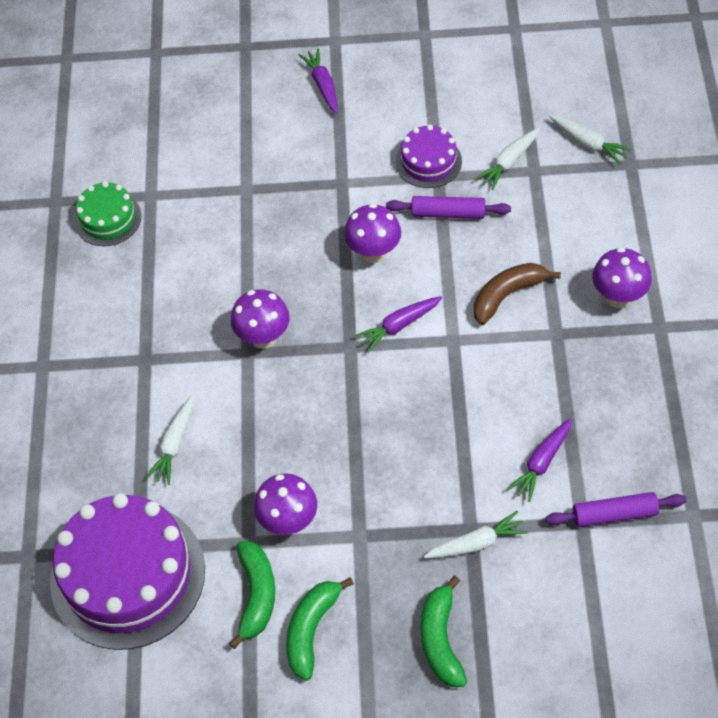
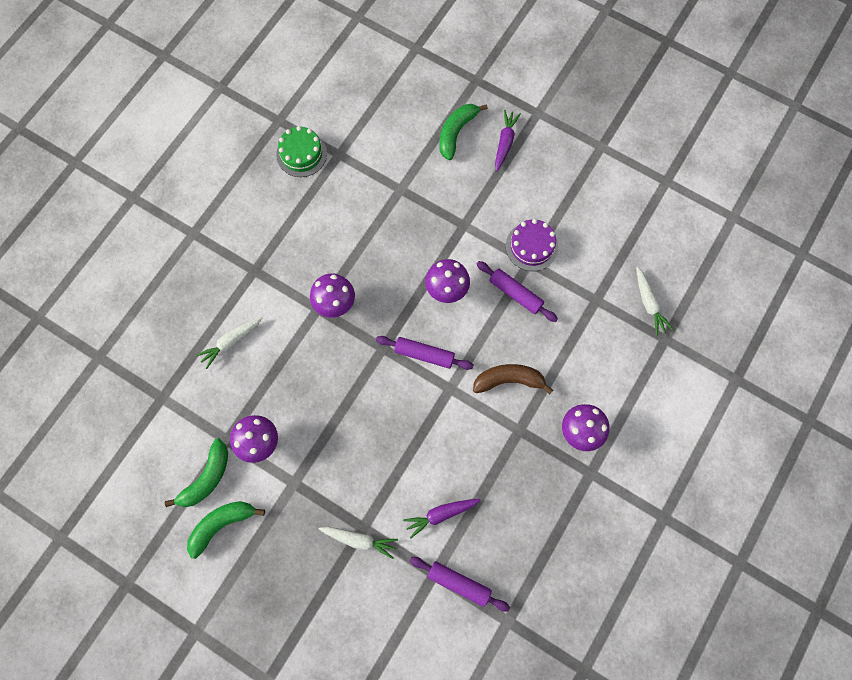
camera: 30 degrees right, 15 degrees up
purple cake [50,493,205,650] -> none
purple carrot [355,296,443,352] -> purple rolling pin [376,336,474,370]
green banana [421,576,467,687] -> green banana moved to [439,104,488,160]
white carrot [475,128,540,190] -> none

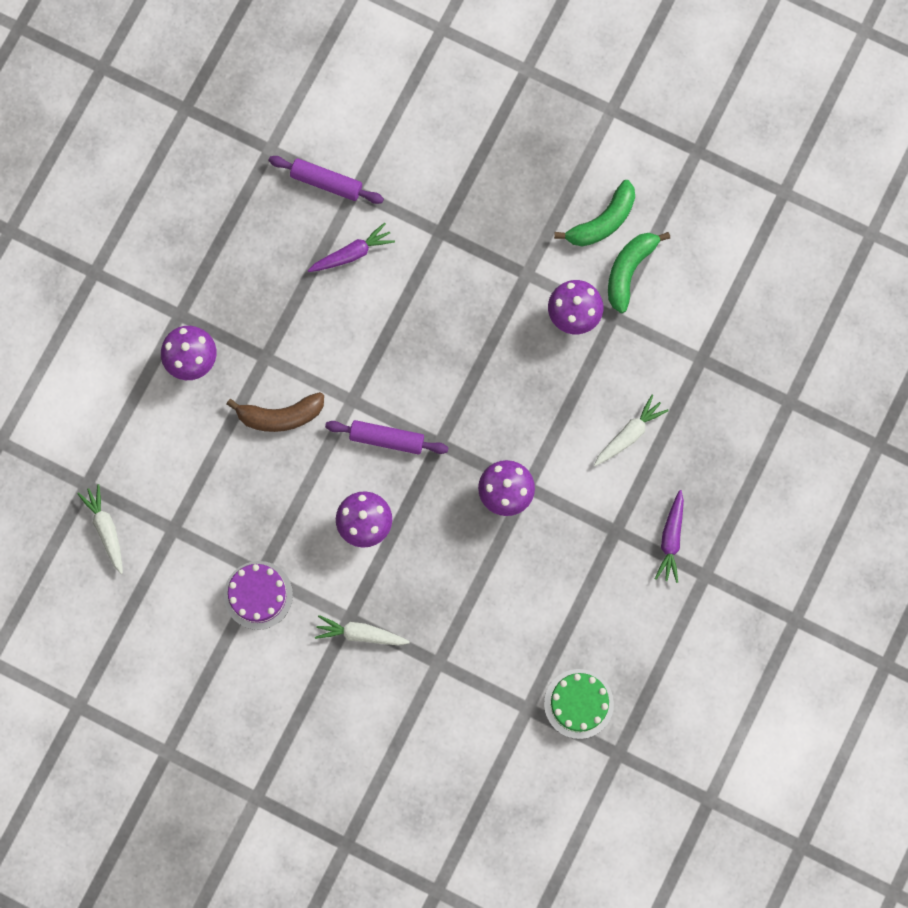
camera: 175 degrees right, 5 degrees up
white carrot [319,527,398,559] -> white carrot moved to [315,615,410,645]
green banana [439,104,488,160] -> none
purple rolling pin [477,261,558,322] -> none
purple carrot [495,110,521,171] -> purple carrot moved to [655,490,684,583]

